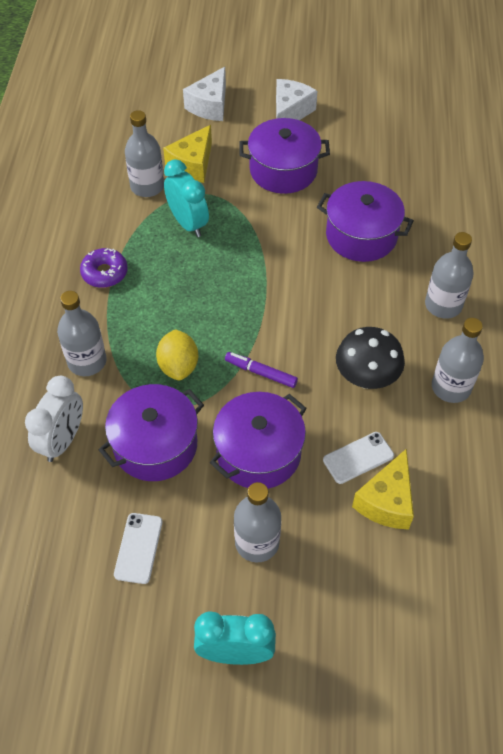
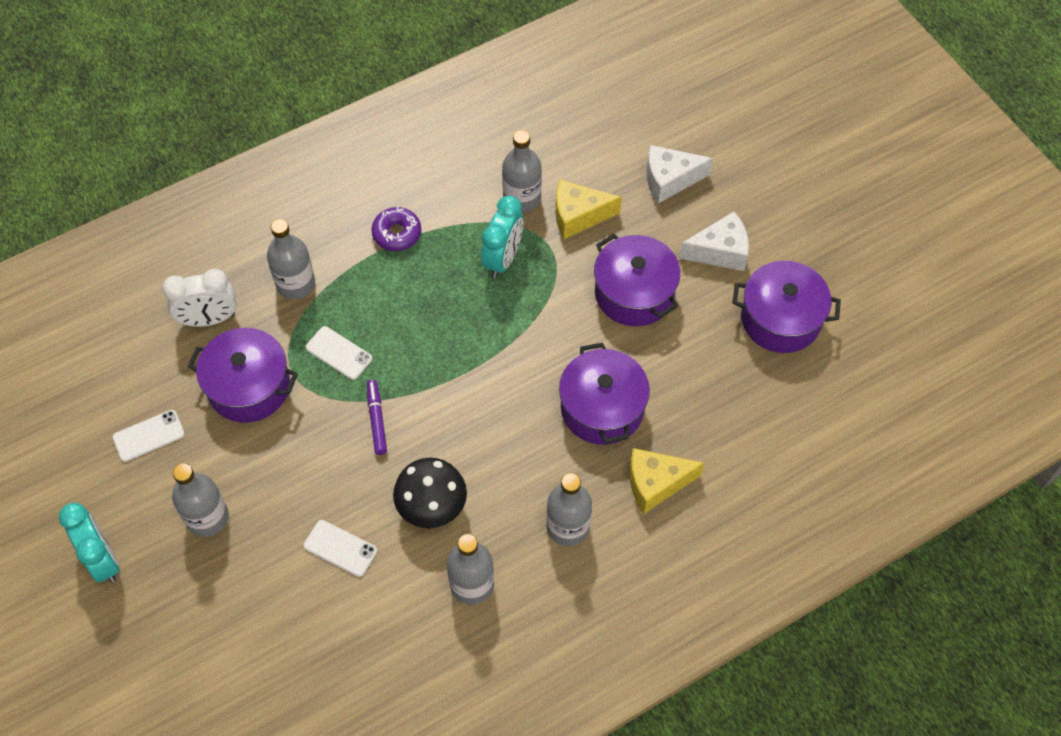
camera: 55 degrees right, 5 degrees up
yellow lemon [156,329,198,380] -> white phone [305,326,372,380]
purple pot [210,392,307,489] -> purple pot moved to [732,261,841,353]
yellow cheese [352,448,414,530] -> yellow cheese moved to [629,448,704,513]

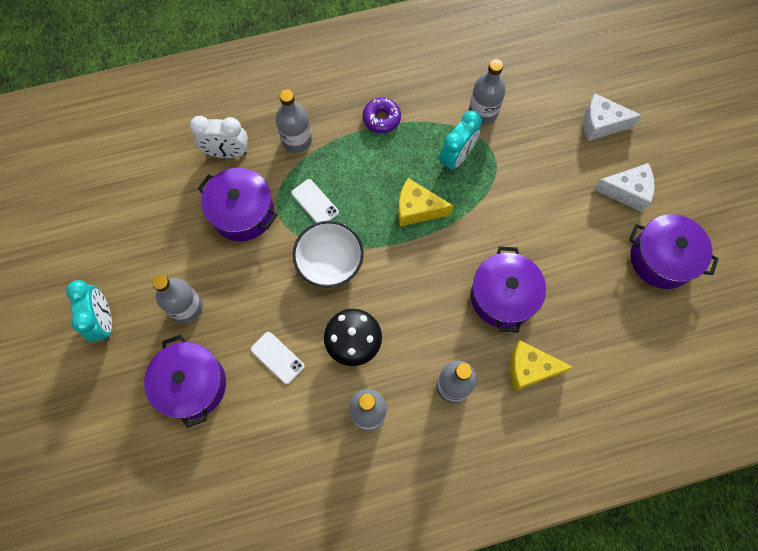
camera: 15 degrees right, 10 degrees up
white phone [113,410,185,462] -> none
purple marker [367,380,387,455] -> white bowl [293,221,364,288]
yellow cheese [556,179,622,239] -> yellow cheese moved to [398,178,453,227]
purple pot [594,234,680,326] -> purple pot moved to [144,335,226,428]

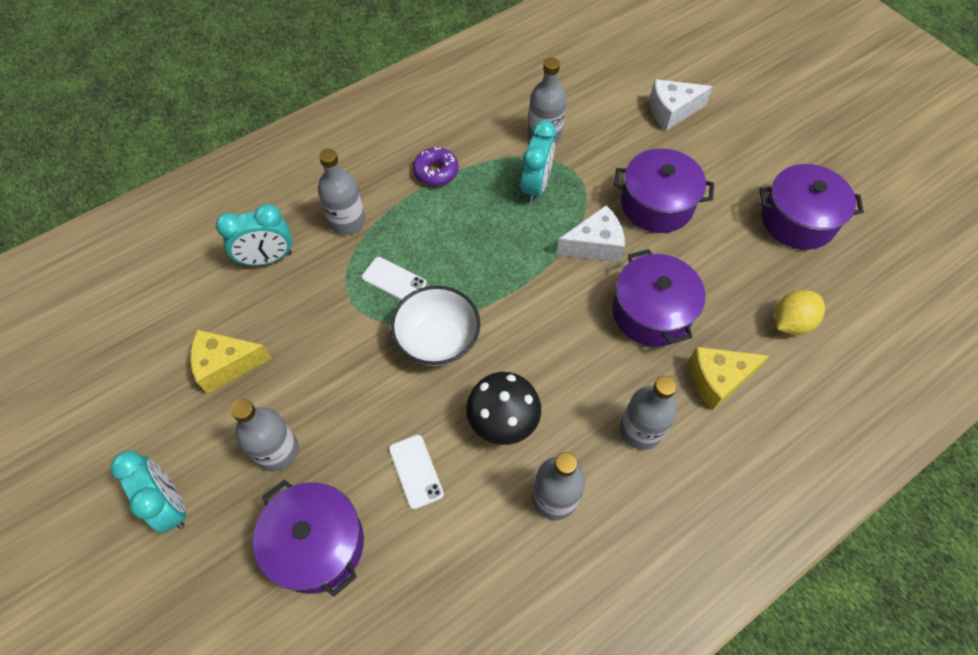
camera: 20 degrees left, 10 degrees down
white clock [190,116,248,158] -> turquoise clock [216,204,292,266]
purple pot [198,168,277,241] -> purple pot moved to [614,148,714,233]
white phone [251,332,305,384] -> white phone turned 45 degrees clockwise [389,435,444,510]
yellow cheese [398,178,453,227] -> yellow cheese moved to [190,329,272,394]
white cheese [593,163,655,212] -> white cheese moved to [556,205,625,262]
none -> yellow lemon [775,290,825,335]

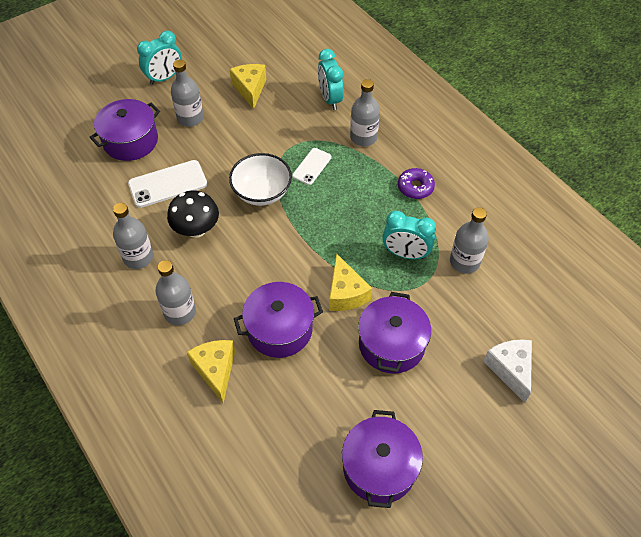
camera: 90 degrees right, 5 degrees down
white phone [389,435,444,510] -> white phone [128,160,207,208], size x1.62
white cheese [556,205,625,262] -> yellow cheese [329,253,372,311]
yellow lemon [775,290,825,335] -> none

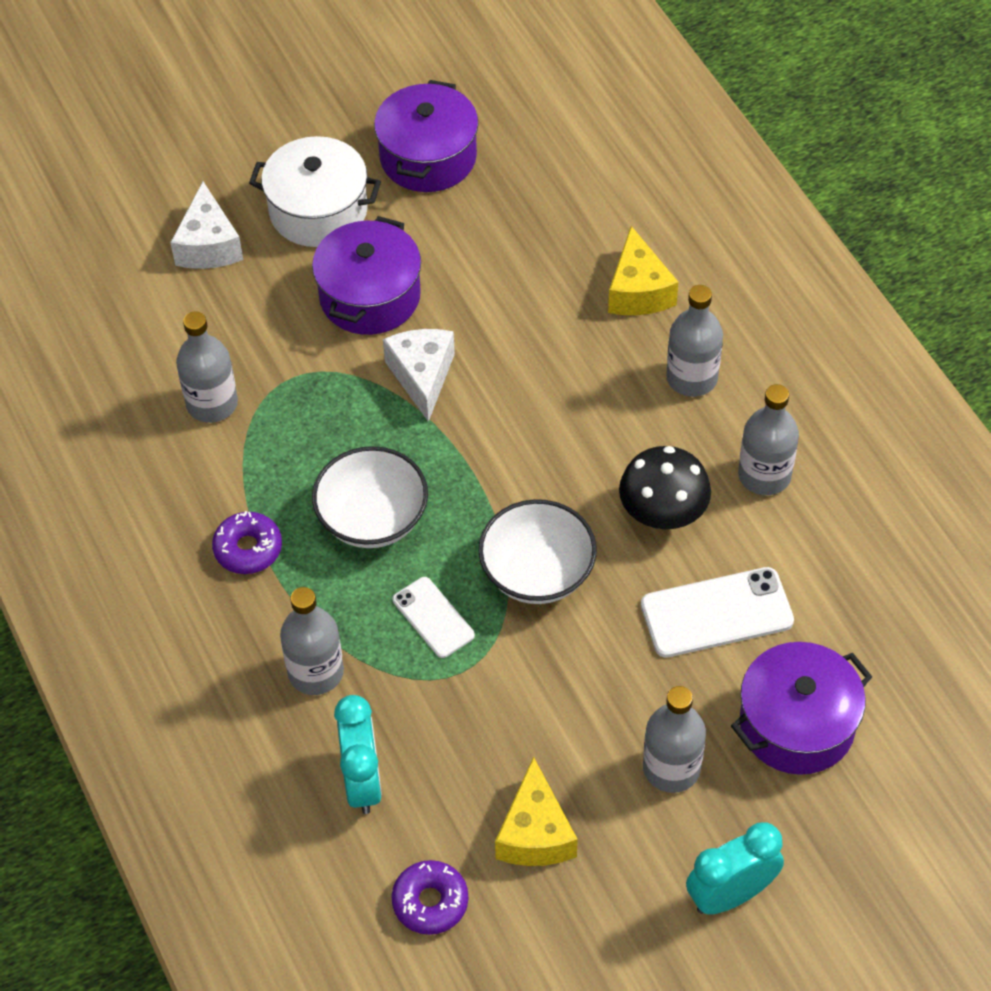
camera: 170 degrees left, 0 degrees up
purple pot [234,282,323,358] -> none
white phone [292,148,332,185] -> white phone turned 75 degrees counterclockwise [393,577,475,658]
yellow cheese [329,253,372,311] -> white cheese [383,329,455,422]
turquoise clock [382,211,436,259] -> none
none -> white pot [249,136,381,247]
none -> white bowl [312,446,428,548]
none -> purple donut [391,860,468,935]

